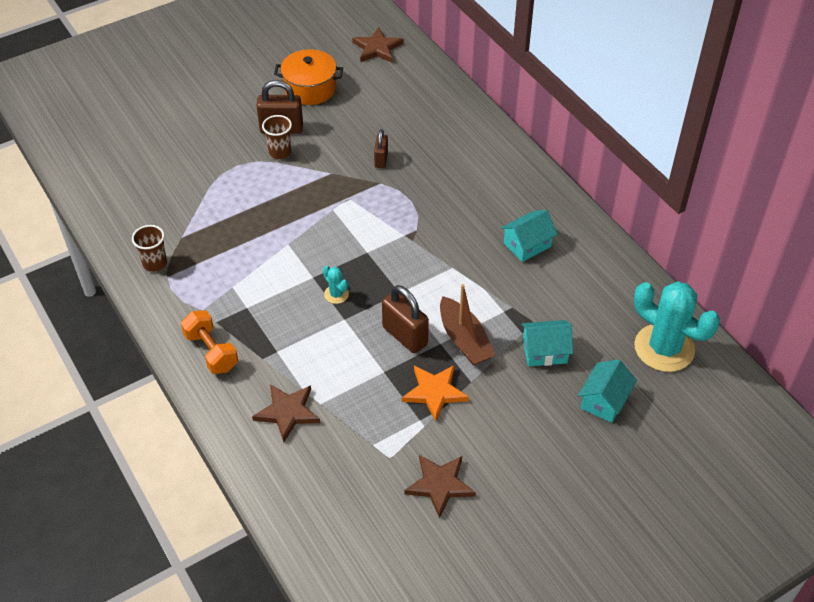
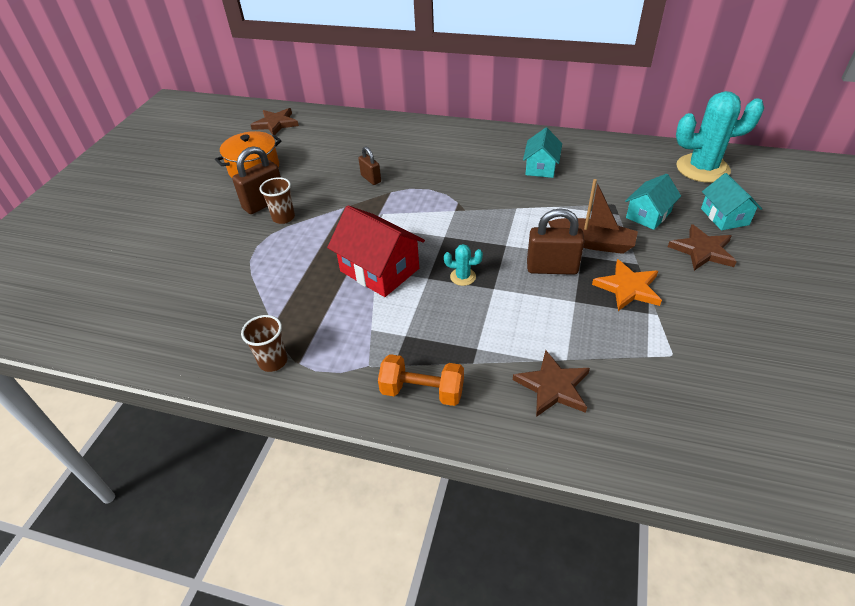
camera: 40 degrees left, 5 degrees down
brown star [404,455,476,518] -> brown star moved to [668,224,737,271]
none -> red house [327,205,425,297]

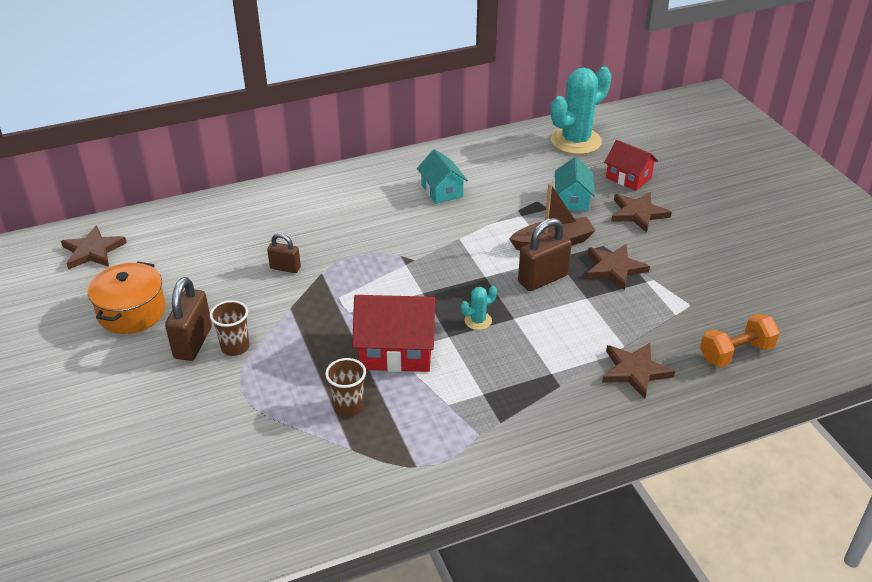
camera: 40 degrees left, 5 degrees down
brown cup [241,315,287,372] -> brown cup moved to [325,358,366,417]
orange dumbbell [378,354,464,406] -> orange dumbbell moved to [700,314,780,367]
orange star [592,259,662,311] -> brown star [586,244,650,291]
turquoise house [701,173,762,230] -> red house [604,140,658,191]

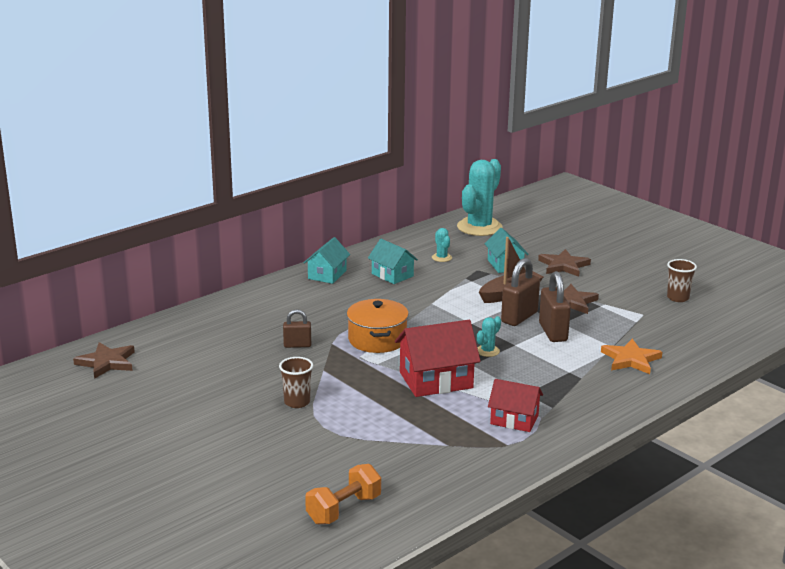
camera: 20 degrees left, 15 degrees down
orange pot [88,262,166,334] -> orange pot moved to [347,299,409,353]
brown padlock [165,277,212,361] -> brown padlock moved to [539,271,571,342]
brown cup [325,358,366,417] -> brown cup moved to [667,259,697,302]
brown star [602,343,675,399] -> orange star [601,339,662,374]
red house [604,140,658,191] -> red house moved to [488,379,543,432]
orange dumbbell [700,314,780,367] -> orange dumbbell moved to [305,464,381,524]
none -> turquoise house [304,237,350,284]
none -> turquoise cactus [432,228,452,262]

